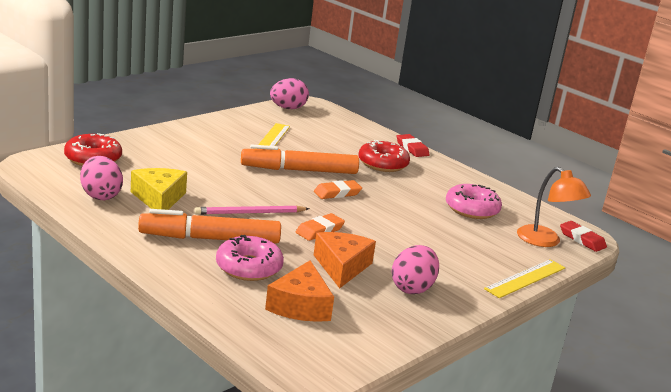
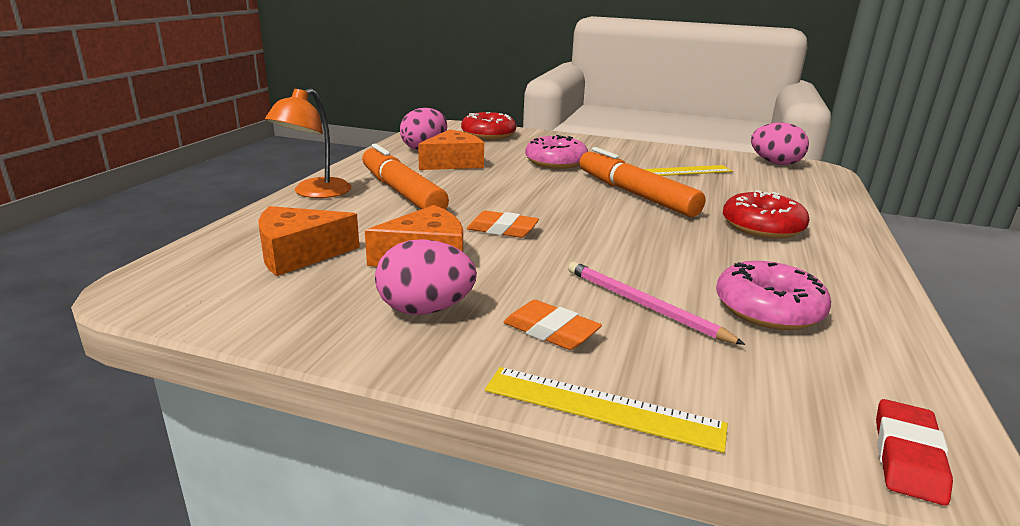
camera: 65 degrees right, 0 degrees up
yellow cheese [131,168,187,210] -> orange cheese [418,129,484,170]
pink pencil [194,206,309,215] -> pink pencil moved to [568,262,745,345]
pink donut [216,235,284,281] -> pink donut moved to [525,135,588,169]
orange eraser [314,180,362,199] -> orange eraser moved to [504,300,602,350]
red eraser [397,134,430,157] -> none
orange lamp [517,167,591,247] -> orange lamp moved to [265,88,351,198]

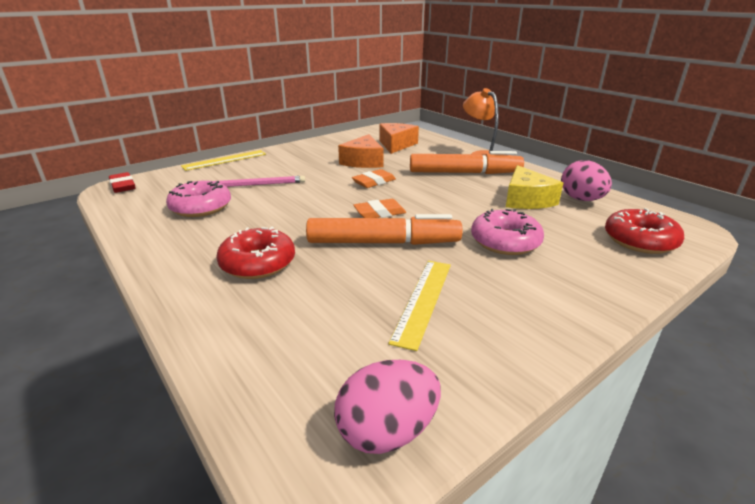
camera: 125 degrees right, 5 degrees up
pink egg [375,239,477,315] -> none
orange cheese [418,129,484,170] -> yellow cheese [506,165,563,209]
orange eraser [504,300,602,350] -> orange eraser moved to [353,199,406,218]

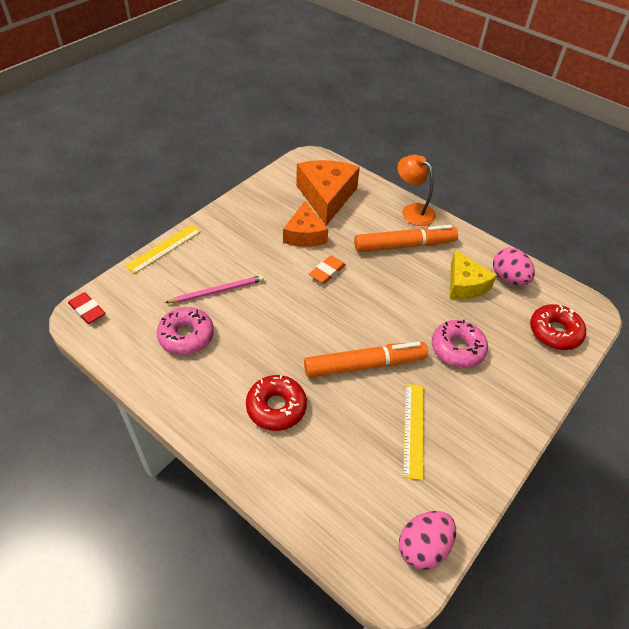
camera: 15 degrees left, 20 degrees up
orange eraser [353,199,406,218] -> none
orange cheese [379,123,419,154] -> orange cheese [296,160,360,226], size x1.52

